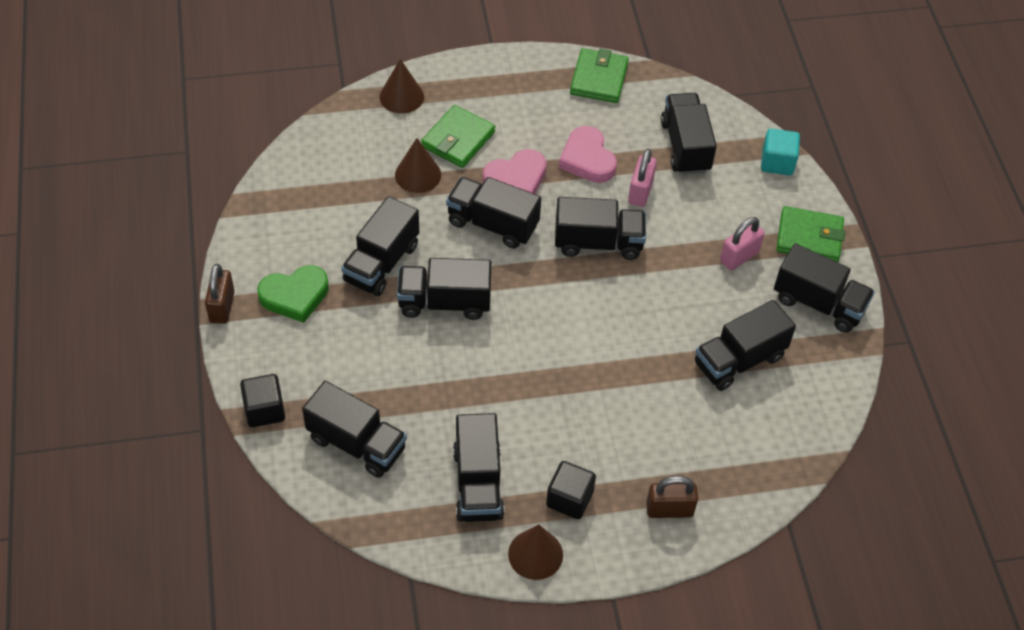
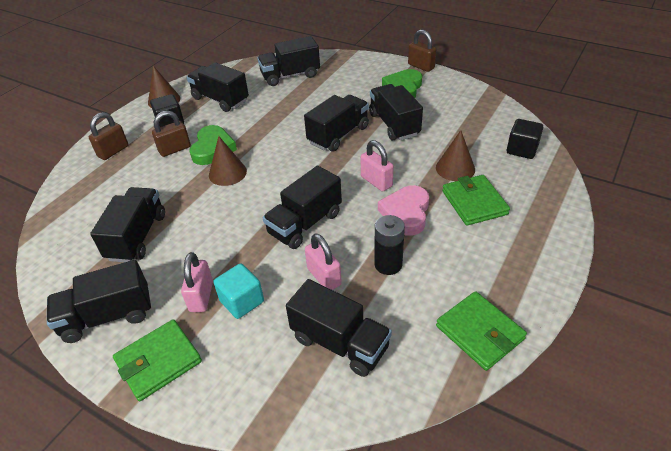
camera: 135 degrees right, 10 degrees down
black cube [240,374,285,427] -> black cube moved to [507,119,543,159]
brown cone [380,59,424,114] -> brown cone moved to [209,136,247,186]
black truck [446,177,541,249] -> pink padlock [360,140,394,192]
pink heart [559,126,617,183] -> black battery [374,215,405,275]
turquoise cube [761,129,800,175] -> turquoise cube moved to [213,263,264,319]
none -> brown padlock [152,110,191,157]
none -> green heart [190,125,237,165]

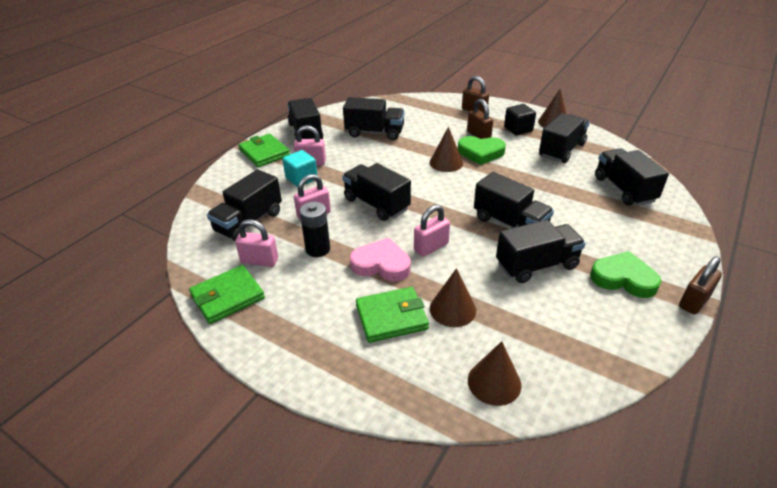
camera: 90 degrees right, 5 degrees down
black cube [507,119,543,159] -> brown cone [468,341,521,406]
none -> pink padlock [235,219,278,267]

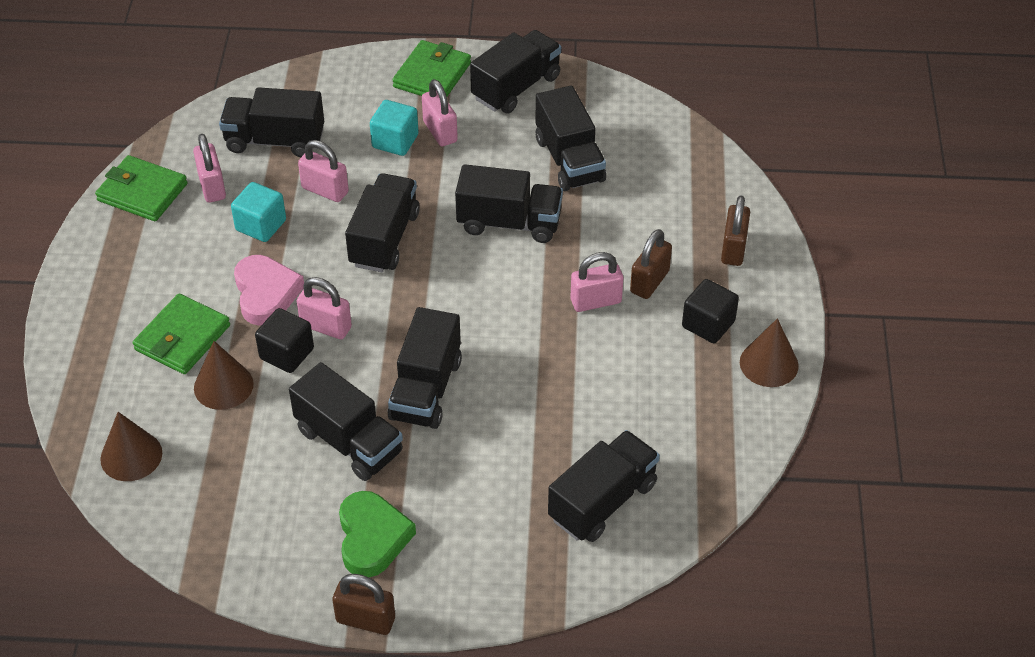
camera: 60 degrees right, 10 degrees up
black battery [300,202,330,257] -> turquoise cube [231,182,286,242]
green wallet [356,287,429,343] -> green wallet turned 75 degrees clockwise [133,293,230,374]
brown cone [430,127,463,172] -> none
green heart [458,136,506,165] -> pink padlock [571,252,623,312]
black truck [539,113,590,163] -> black truck moved to [455,164,563,243]
none -> black cube [255,308,314,373]

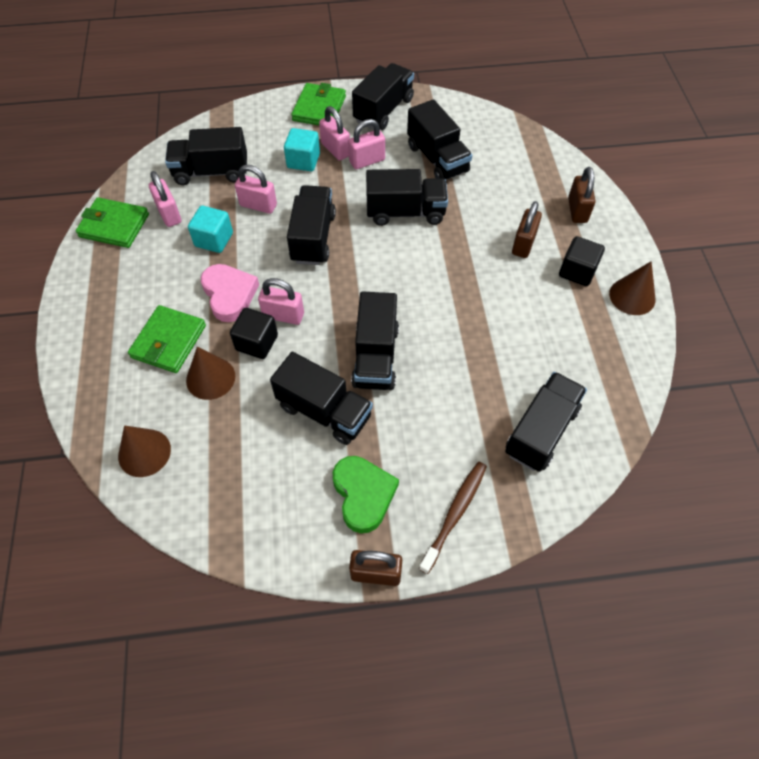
camera: 10 degrees left, 10 degrees up
pink padlock [571,252,623,312] -> pink padlock moved to [348,119,385,169]
none -> brown toothbrush [419,462,487,574]

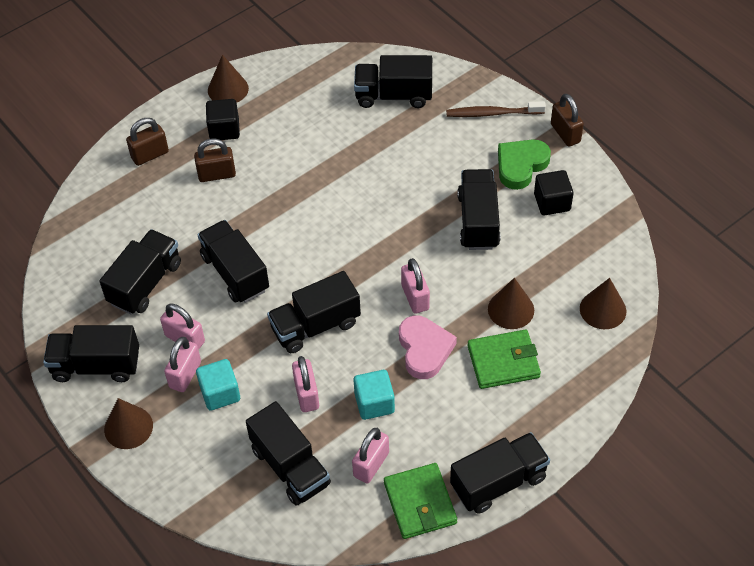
camera: 120 degrees left, 5 degrees down
pink heart [201,264,259,322] -> pink heart turned 135 degrees clockwise [399,316,457,379]
black cube [230,308,278,359] -> black cube moved to [534,170,573,215]
green wallet [291,83,346,125] -> brown cone [104,398,153,449]
black truck [351,291,399,390] -> black truck moved to [450,432,550,514]

